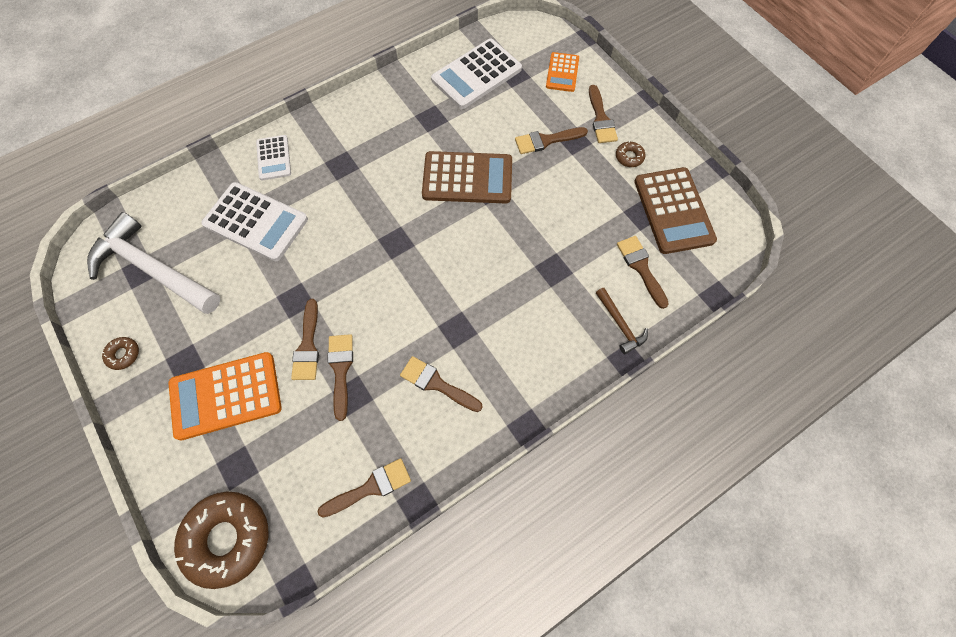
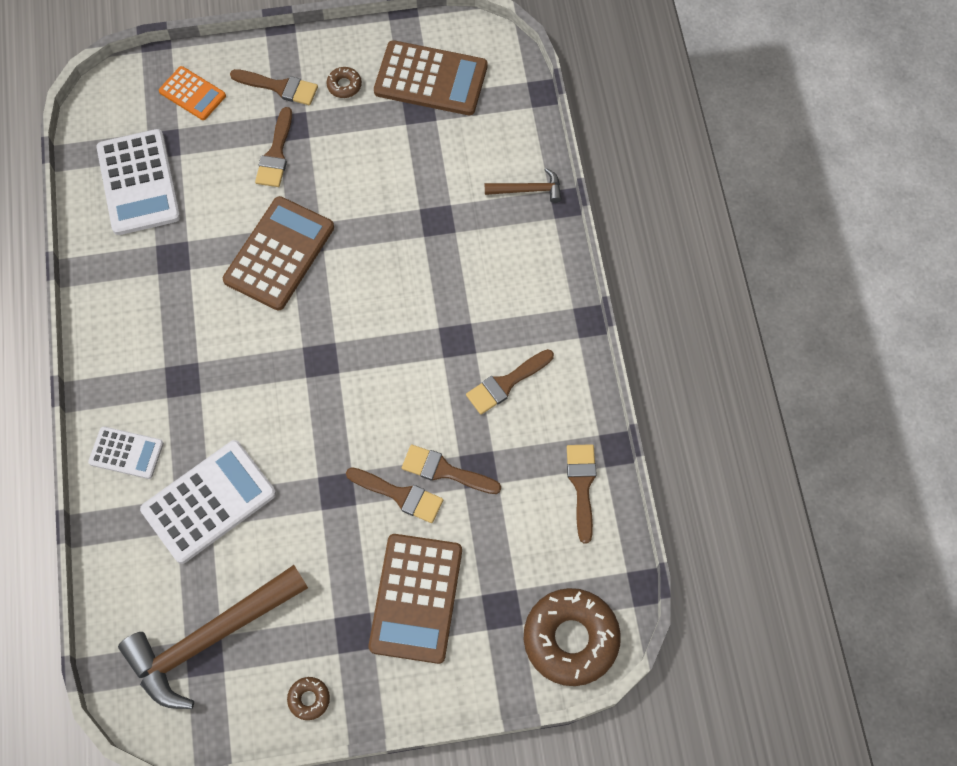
camera: 65 degrees left, 0 degrees up
white hammer [87,212,221,314] -> brown hammer [118,565,308,709]
orange calculator [168,352,282,441] -> brown calculator [369,534,462,664]
brown brush [617,236,669,309] -> none

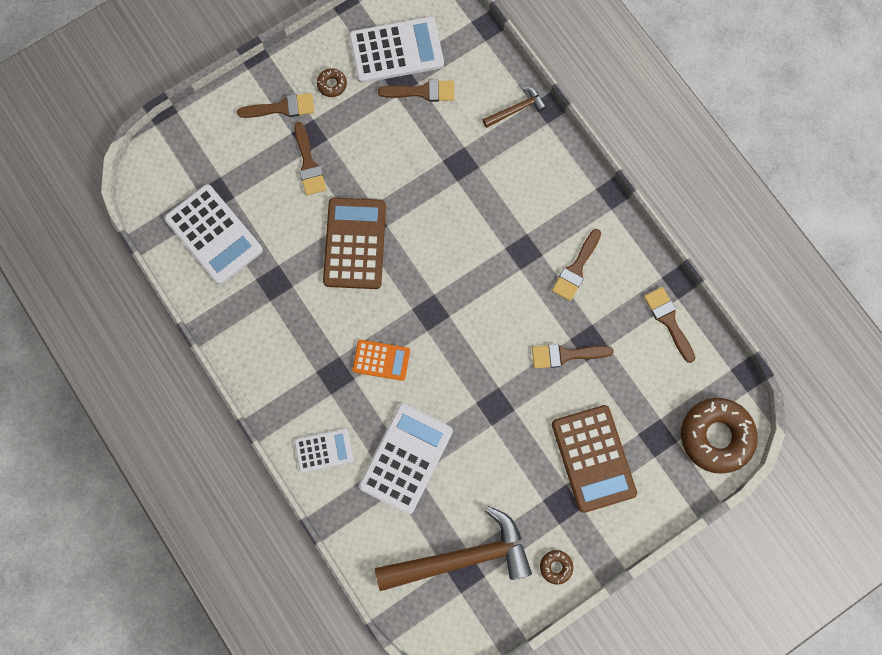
camera: 25 degrees left, 10 degrees up
brown hammer [118,565,308,709] -> brown hammer turned 135 degrees counterclockwise [375,506,532,591]
orange calculator [159,66,226,120] -> orange calculator moved to [353,340,410,381]
brown brush [346,467,443,523] -> brown brush moved to [378,80,454,102]
brown calculator [374,40,488,115] -> white calculator [349,17,444,83]

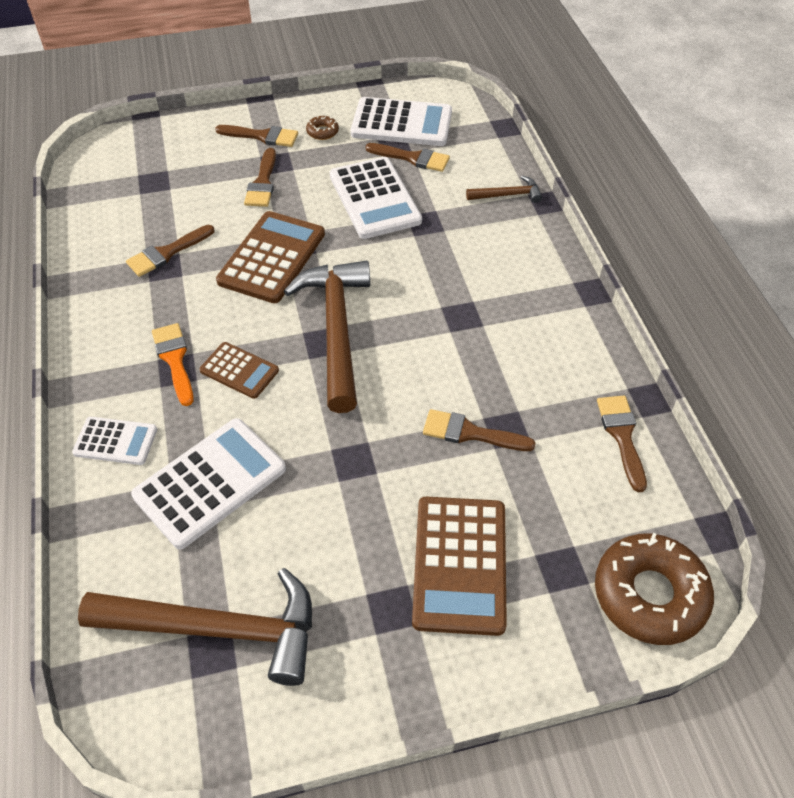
camera: 20 degrees right, 25 degrees down
white calculator [164,184,263,285] -> white calculator moved to [330,157,422,239]
orange calculator [353,340,410,381] -> brown calculator [199,342,279,399]
brown donut [540,550,573,585] -> none
brown brush [552,229,601,301] -> brown brush moved to [126,225,214,277]
none -> orange brush [152,323,194,406]
none -> brown hammer [284,261,370,413]

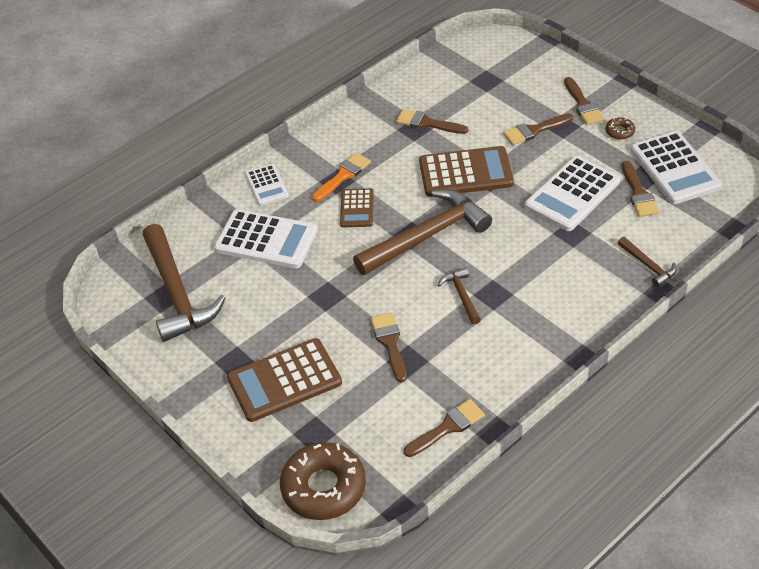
camera: 65 degrees right, 5 degrees down
none -> brown hammer [438,267,481,325]

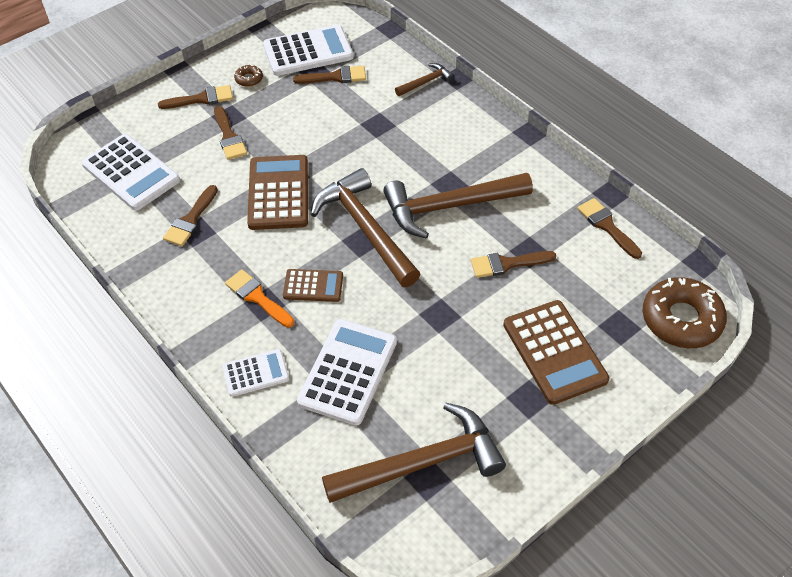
camera: 90 degrees left, 5 degrees up
brown hammer [438,267,481,325] -> brown hammer [383,173,533,239], size x2.16
white calculator [525,156,620,231] -> white calculator moved to [81,134,180,211]

